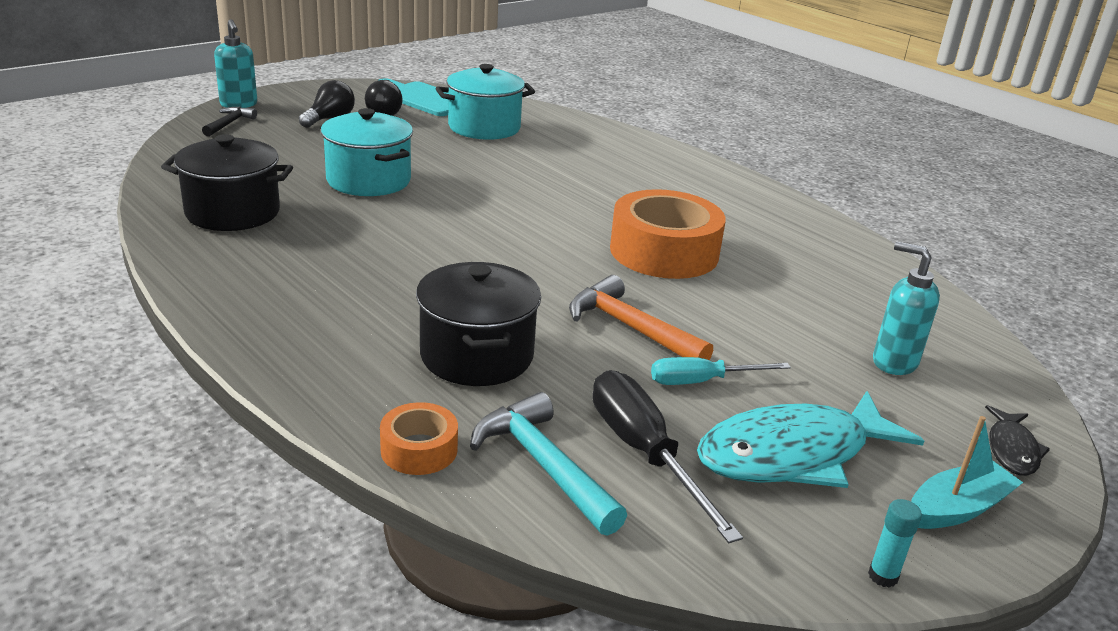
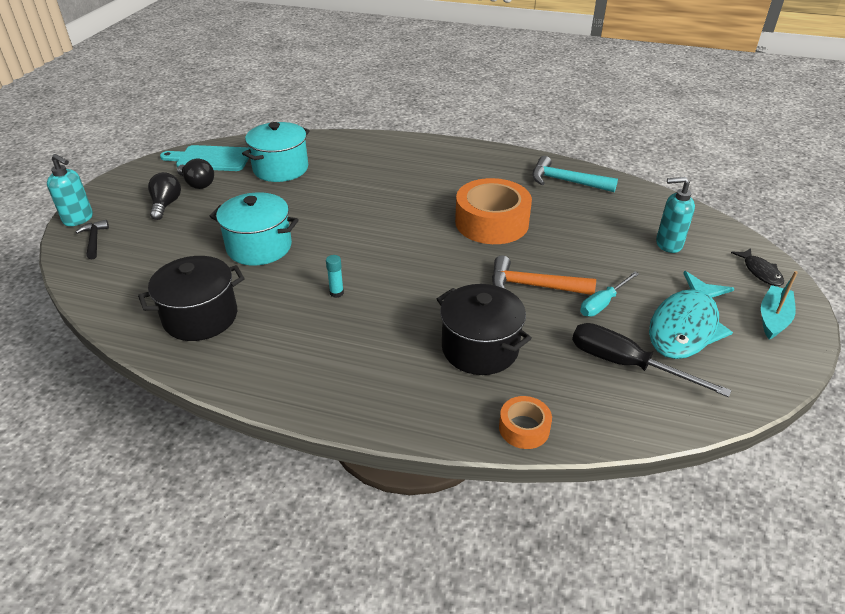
camera: 30 degrees left, 10 degrees up
turquoise hammer [470,392,627,536] -> turquoise hammer moved to [532,156,618,192]
turquoise glue stick [868,499,922,588] -> turquoise glue stick moved to [326,255,344,298]

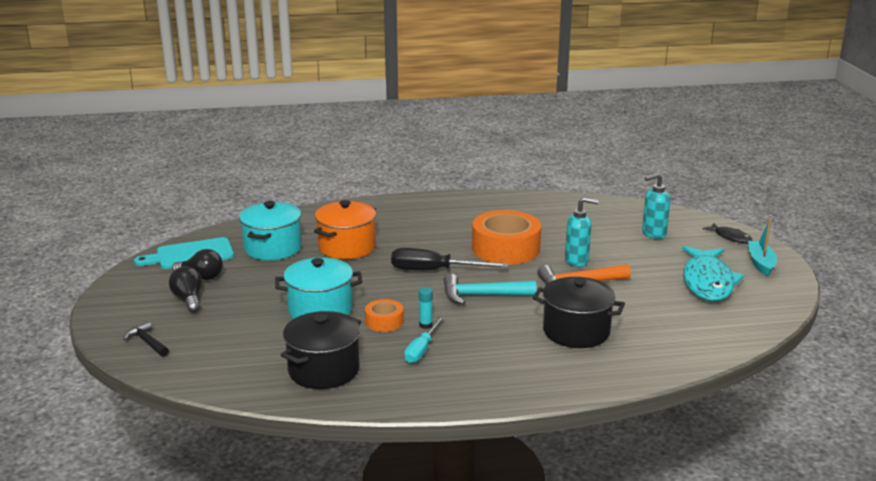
camera: 25 degrees left, 15 degrees down
turquoise soap dispenser [47,154,93,226] -> turquoise soap dispenser moved to [565,197,599,267]
orange tape [499,396,552,449] -> orange tape moved to [365,299,404,332]
turquoise hammer [532,156,618,192] -> turquoise hammer moved to [443,273,537,305]
black screwdriver [572,323,732,397] -> black screwdriver moved to [391,248,509,270]
turquoise screwdriver [580,272,639,317] -> turquoise screwdriver moved to [404,316,444,363]
none -> orange pot [314,200,376,259]

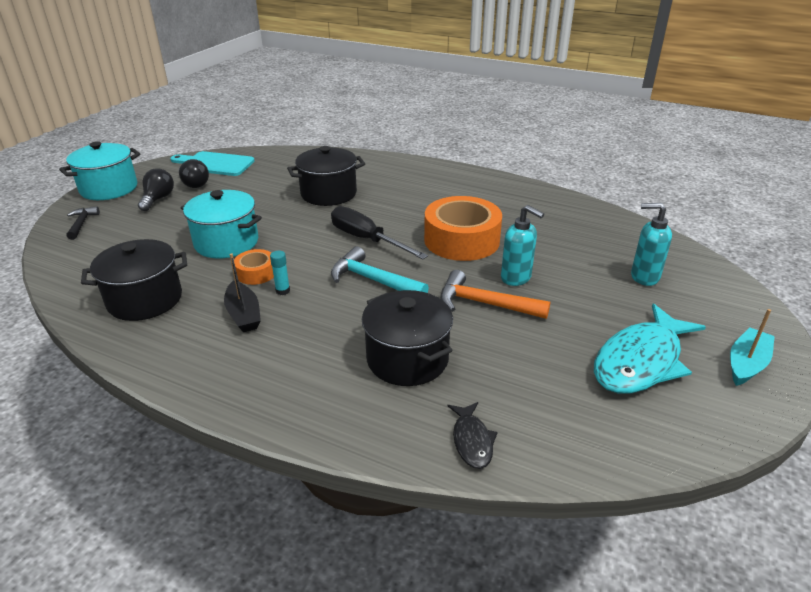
camera: 35 degrees right, 10 degrees up
turquoise pot [239,201,302,260] -> turquoise pot moved to [59,141,140,200]
orange pot [314,200,376,259] -> black pot [287,146,365,206]
turquoise screwdriver [404,316,444,363] -> black boat [224,253,261,332]
black fish [703,223,753,243] -> black fish moved to [448,402,498,469]

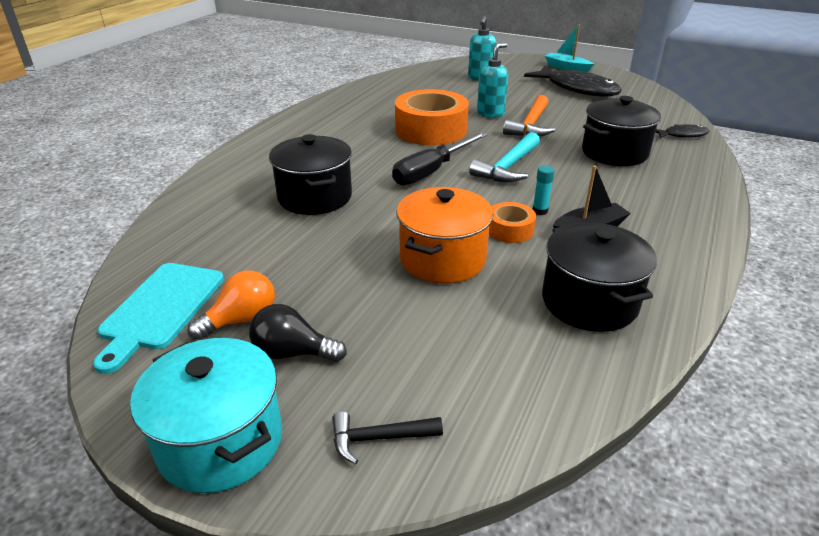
camera: 90 degrees left, 0 degrees up
black light bulb [179,159,209,188] -> orange light bulb [187,271,275,340]
turquoise pot [181,190,262,258] -> orange pot [397,187,493,284]
turquoise fish [594,304,706,394] -> black fish [524,66,622,97]

